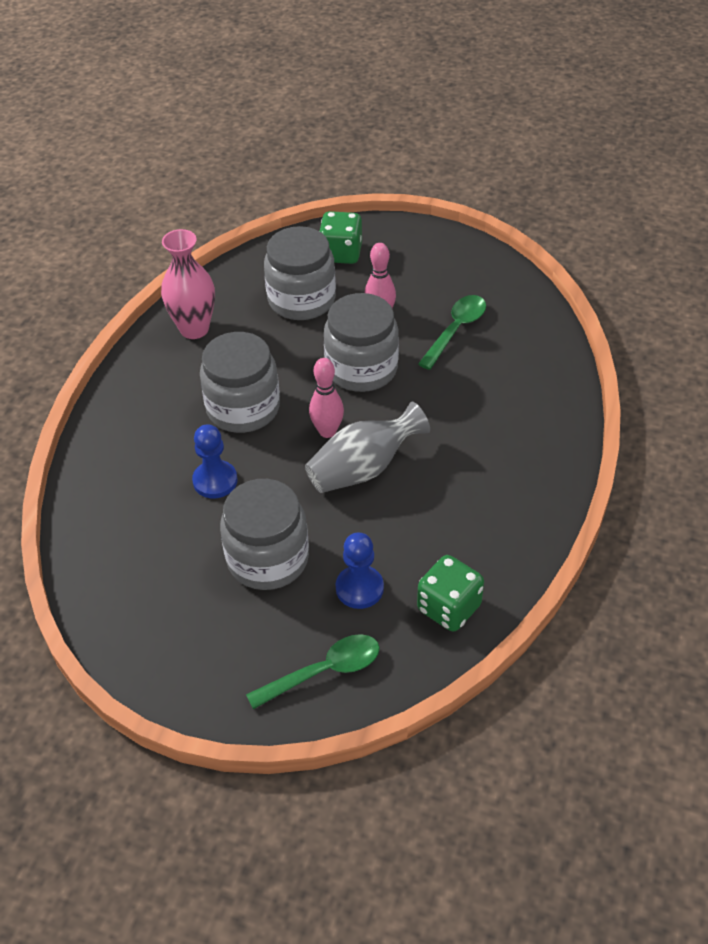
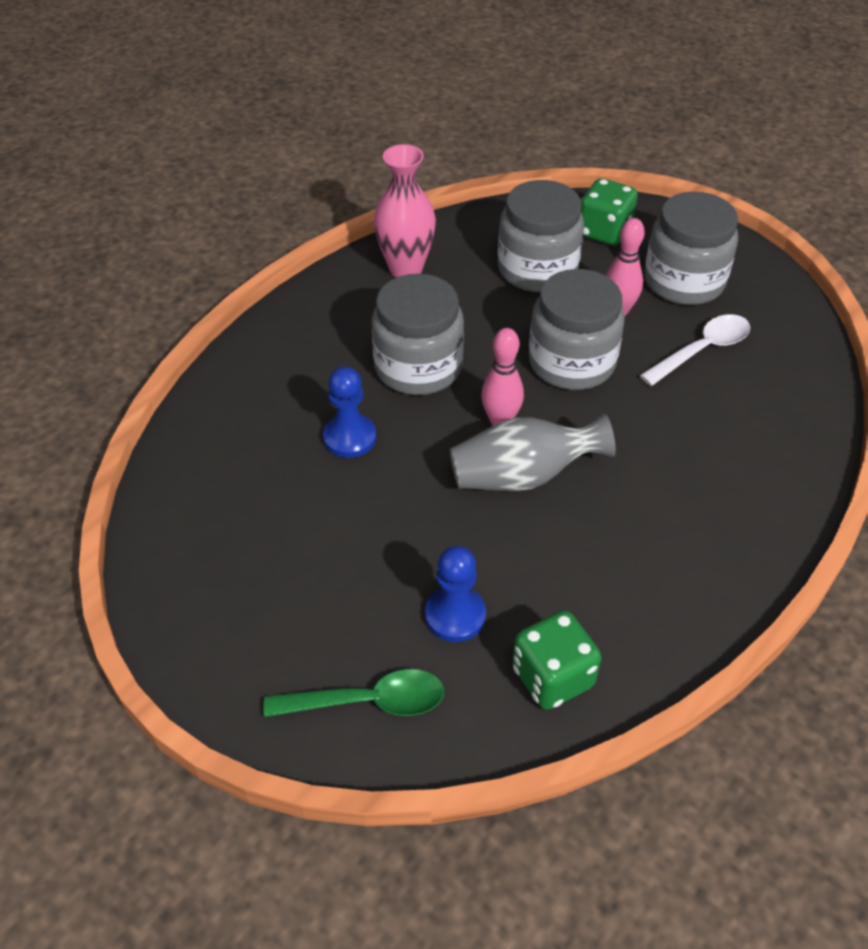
camera: 20 degrees right, 0 degrees up
grey jar [220,479,309,590] -> grey jar moved to [644,192,738,305]
green spoon [418,295,486,370] -> white spoon [639,314,750,386]

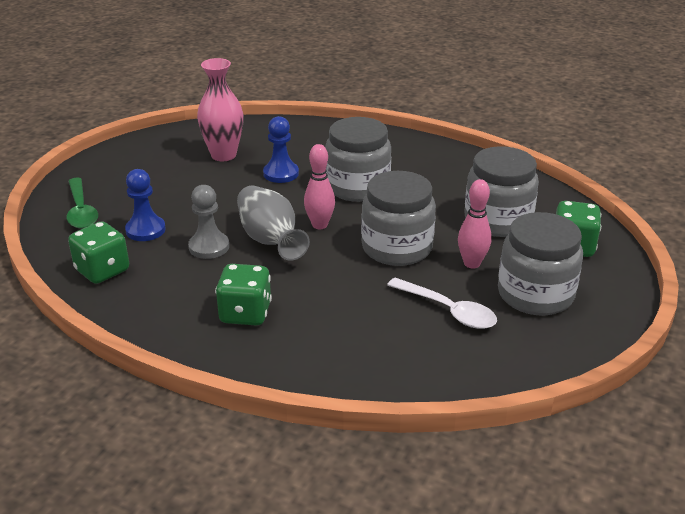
camera: 75 degrees right, 15 degrees down
pink vase [374,144,436,278] -> pink vase moved to [197,58,244,161]
none -> grey pawn [188,185,229,259]
none -> green dice [215,264,272,325]

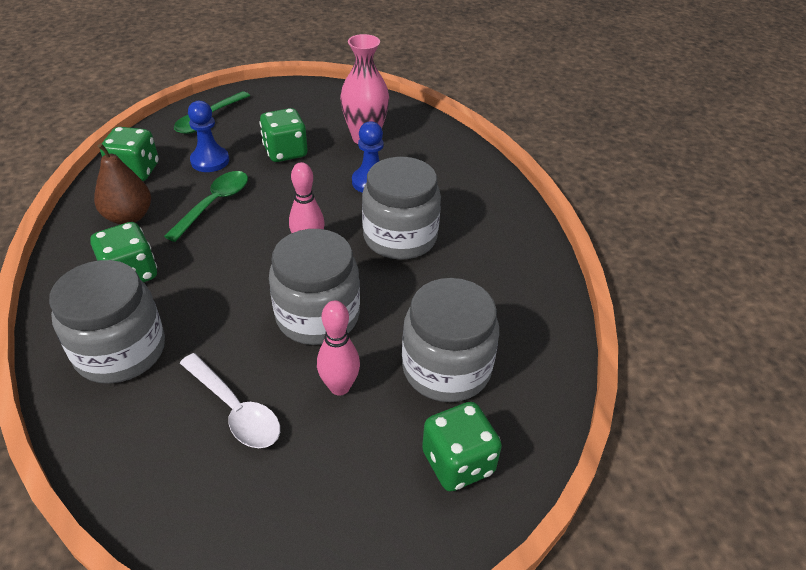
camera: 50 degrees right, 10 degrees up
grey pawn [188,185,229,259] -> green spoon [164,171,248,242]
grey vase [237,186,310,261] -> none
white spoon [387,278,497,329] -> white spoon turned 45 degrees counterclockwise [180,353,280,448]
grey jar [498,212,583,316] -> grey jar moved to [49,260,165,384]
none -> brown pear [94,143,151,224]
none -> green dice [259,108,307,162]

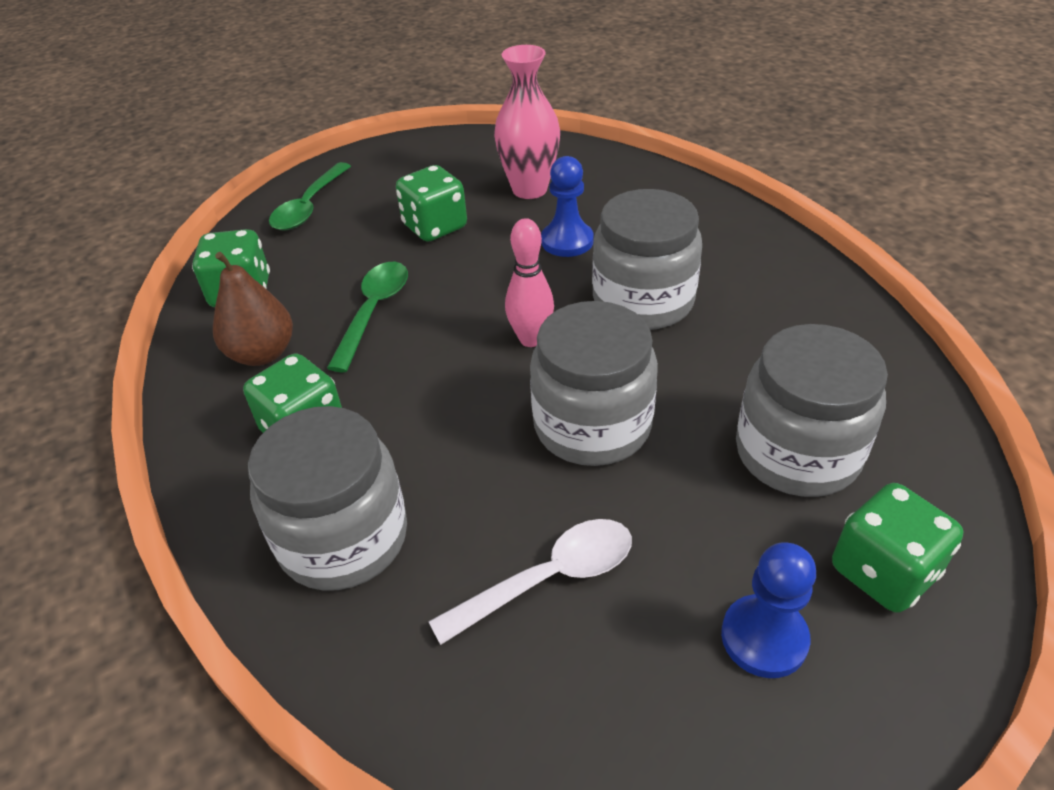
camera: 10 degrees left, 0 degrees up
white spoon [180,353,280,448] -> white spoon turned 60 degrees counterclockwise [428,519,632,645]
blue pawn [188,101,229,172] -> blue pawn moved to [721,542,816,678]
pink bowling pin [317,300,360,396] -> none

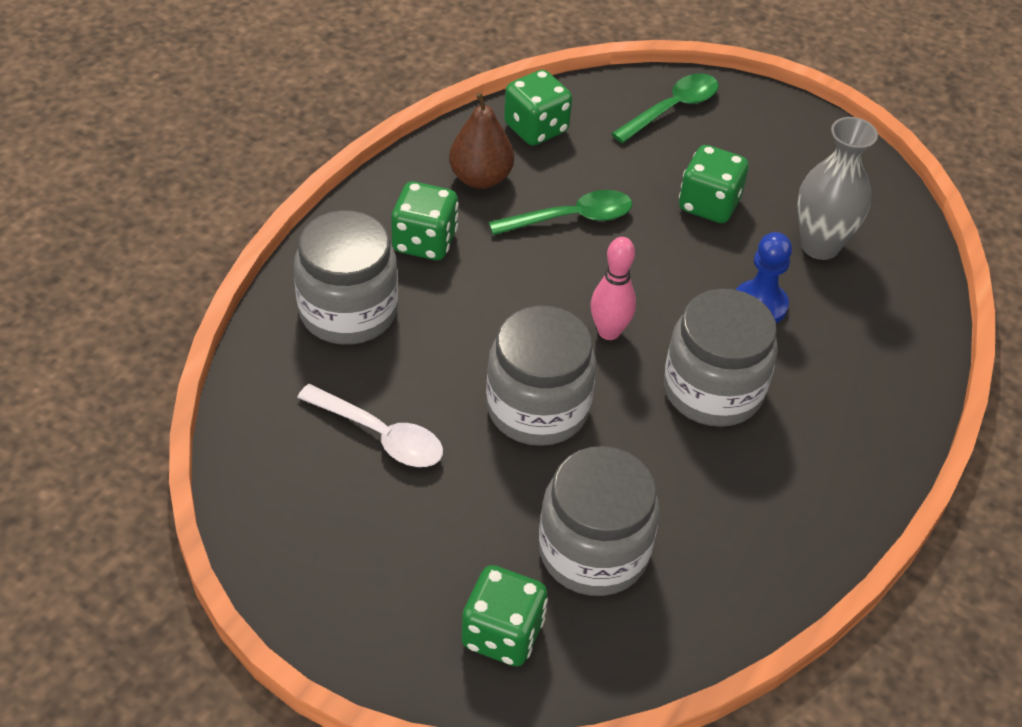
camera: 55 degrees right, 5 degrees up
green spoon [269,162,351,230] -> green spoon turned 150 degrees clockwise [611,74,719,143]
pink vase [494,45,560,199] -> grey vase [797,117,878,260]
blue pawn [721,542,816,678] -> none

